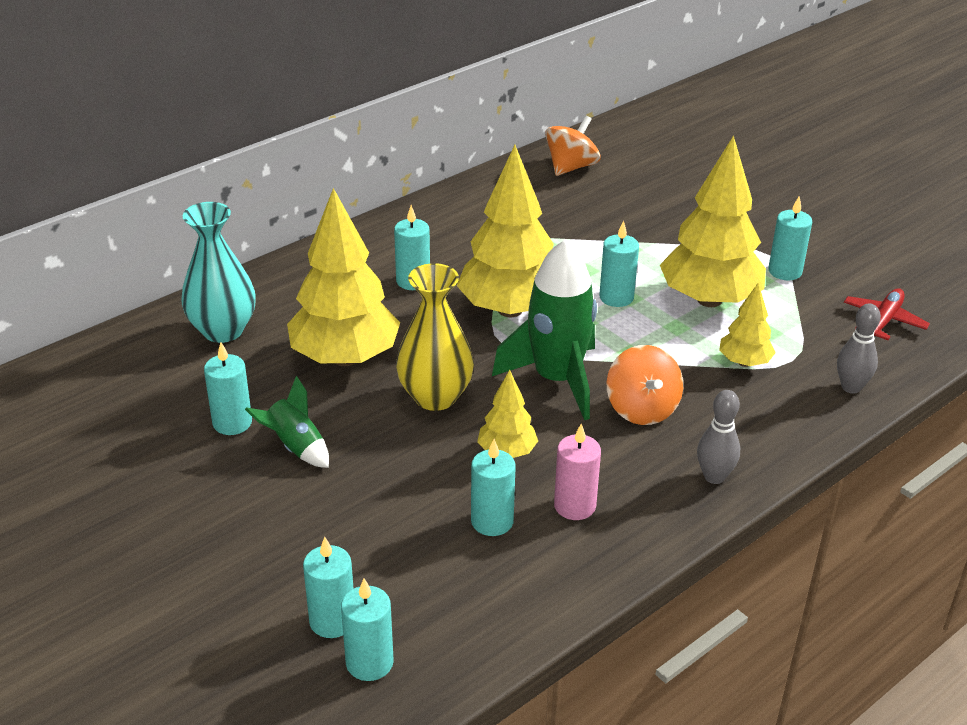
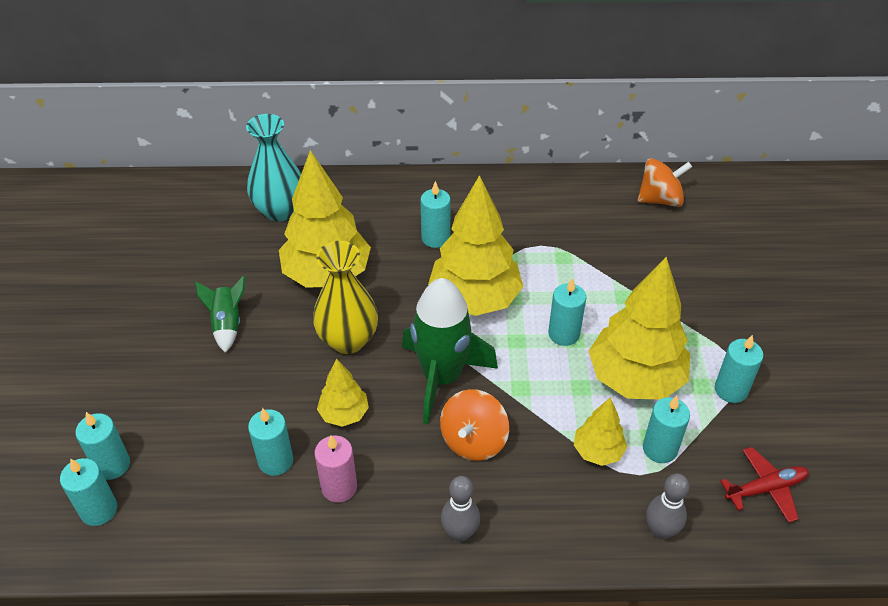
camera: 40 degrees right, 10 degrees up
turquoise candle [204,342,252,435] -> turquoise candle moved to [643,396,690,463]

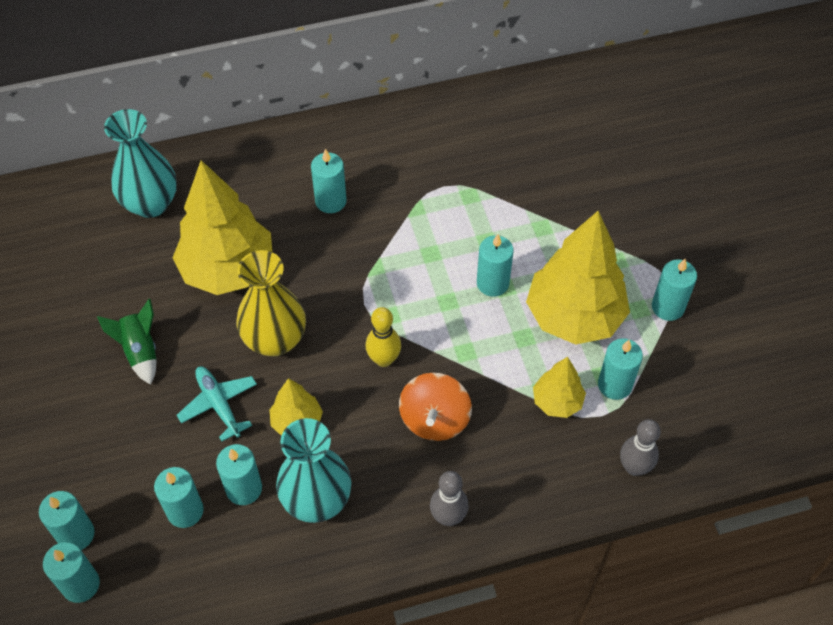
camera: 15 degrees left, 10 degrees up
pink candle [315,435,357,502] -> turquoise vase [276,418,351,523]
green rocket [402,278,498,424] -> yellow bowling pin [366,307,401,367]
yellow tree [428,175,523,316] -> none
orange spinning top [638,158,692,207] -> none
red plane [720,447,809,523] -> none
none -> turquoise candle [154,467,204,528]
none -> turquoise plane [177,366,257,441]

